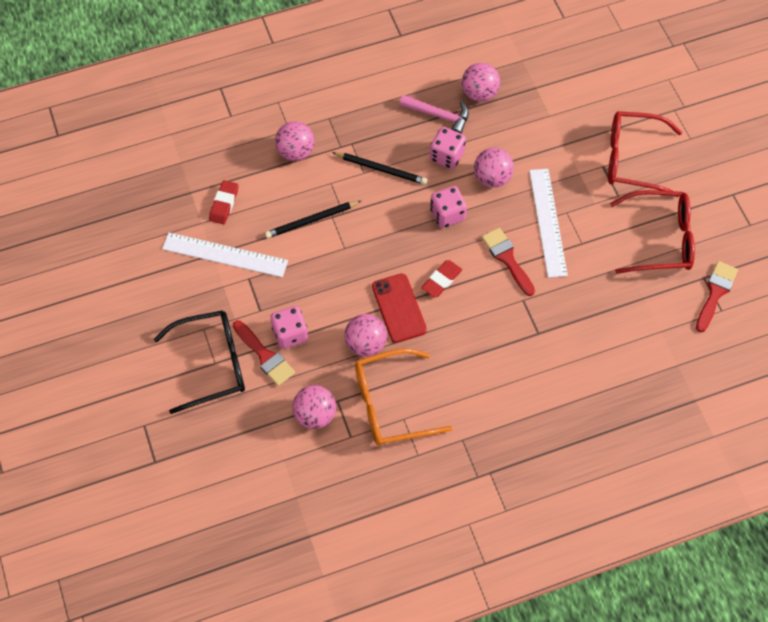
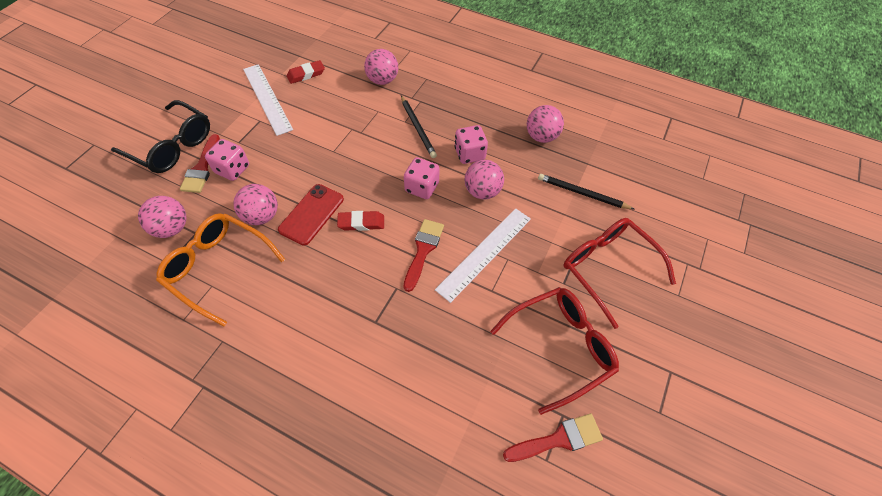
camera: 45 degrees right, 5 degrees down
black pencil [265,201,361,238] -> black pencil moved to [538,174,634,209]
pink hammer [400,95,469,134] -> none
red glasses [610,190,695,274] -> red glasses turned 75 degrees counterclockwise [490,287,619,415]

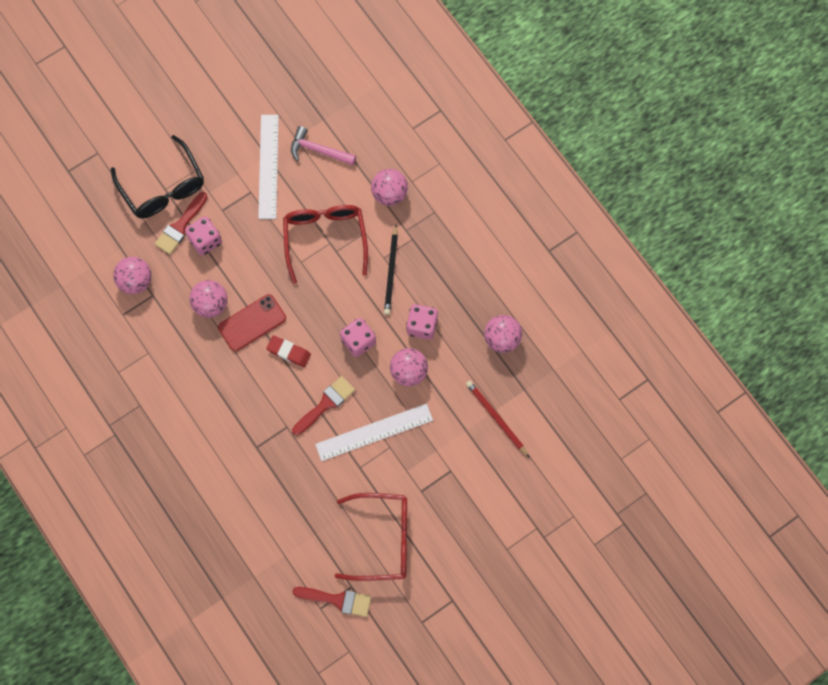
camera: 30 degrees right, 15 degrees up
orange glasses [156,213,285,326] -> none
red eraser [287,60,325,84] -> pink hammer [291,126,356,165]
black pencil [538,174,634,209] -> red pencil [466,381,530,458]
red glasses [564,218,676,329] -> red glasses moved to [283,205,368,284]

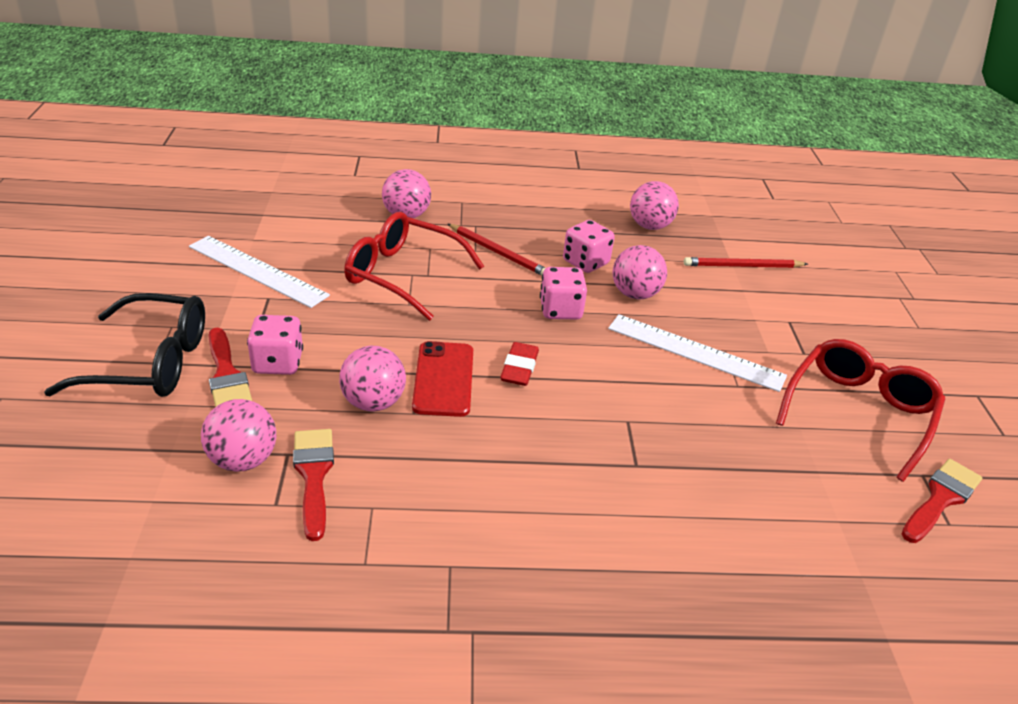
camera: 60 degrees left, 35 degrees down
red eraser [266,335,311,367] -> red eraser turned 45 degrees counterclockwise [500,342,539,386]
pink hammer [291,126,356,165] -> none
red brush [292,376,355,436] -> red brush moved to [293,429,334,541]
white ruler [315,404,433,461] -> white ruler turned 75 degrees counterclockwise [608,314,787,392]
black pencil [384,225,398,315] -> red pencil [448,224,545,275]

